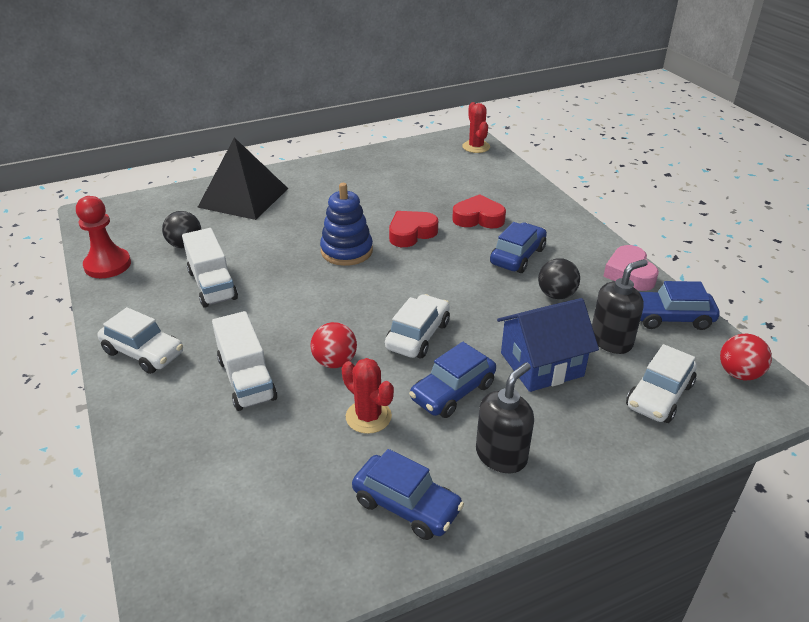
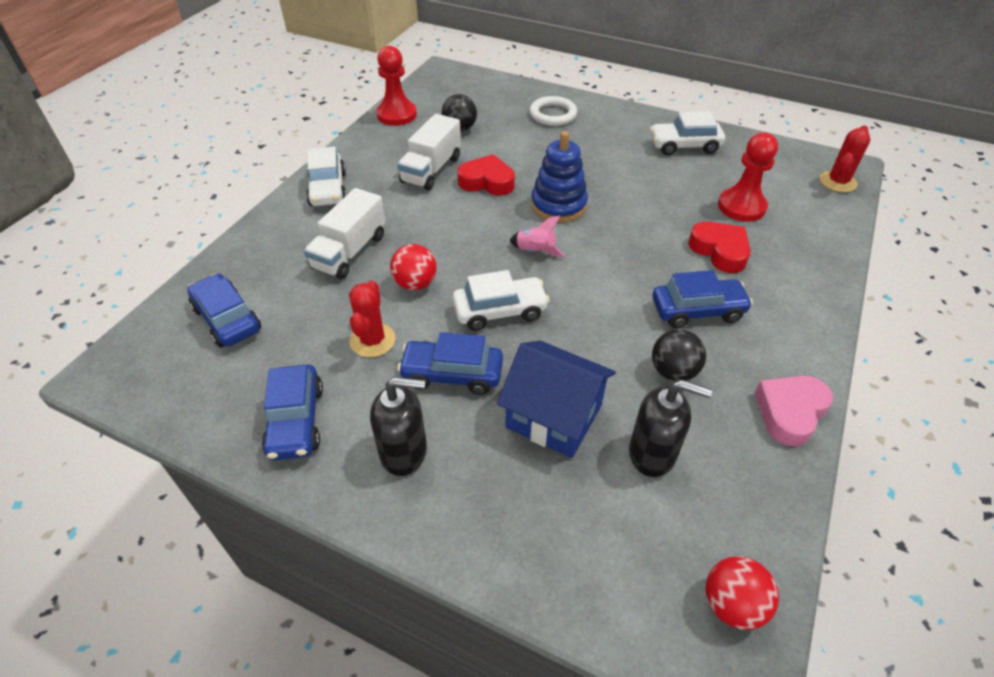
camera: 50 degrees right, 10 degrees up
black pyramid [197,137,288,220] -> white ring [529,96,577,126]
red heart [389,211,438,247] -> red heart moved to [457,154,515,196]
white car [626,344,697,423] -> white car moved to [650,111,725,155]
blue car [639,281,720,330] -> blue car moved to [187,273,261,348]
none -> pink rocket [510,216,565,257]
none -> red pawn [718,133,778,222]

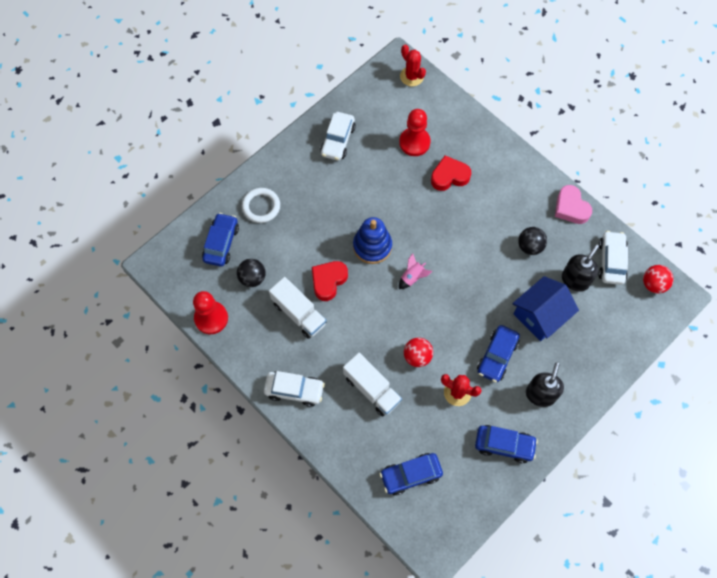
camera: 70 degrees left, 20 degrees up
white car [452,270,550,331] -> white car moved to [598,231,628,285]
blue car [653,270,753,328] -> blue car moved to [202,213,239,267]

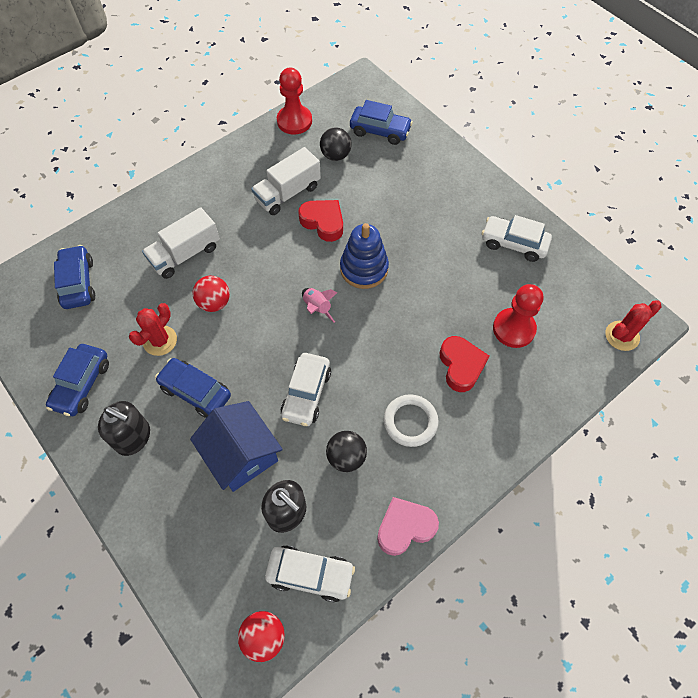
camera: 95 degrees right, 5 degrees down
white ring [242,188,280,223] -> white ring moved to [383,394,439,447]
white car [264,371,325,407] -> white car moved to [280,353,331,426]

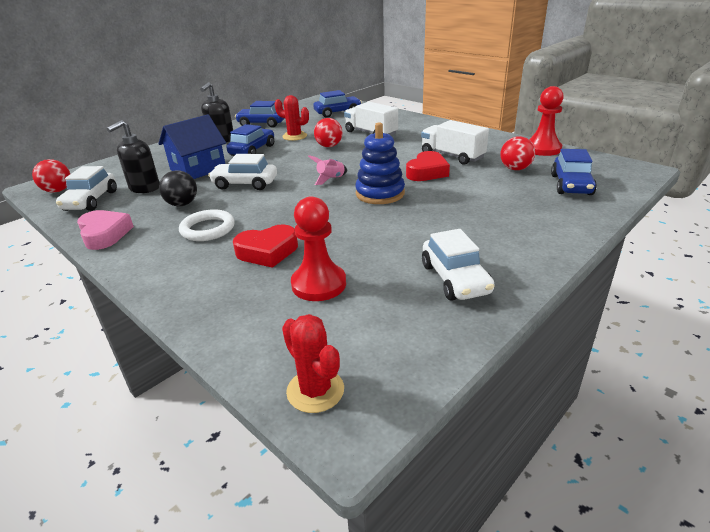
camera: 85 degrees right, 30 degrees down
black ball [320,127,352,161] -> red ball [500,136,535,170]
white car [482,215,552,262] -> white car turned 150 degrees clockwise [422,229,494,301]

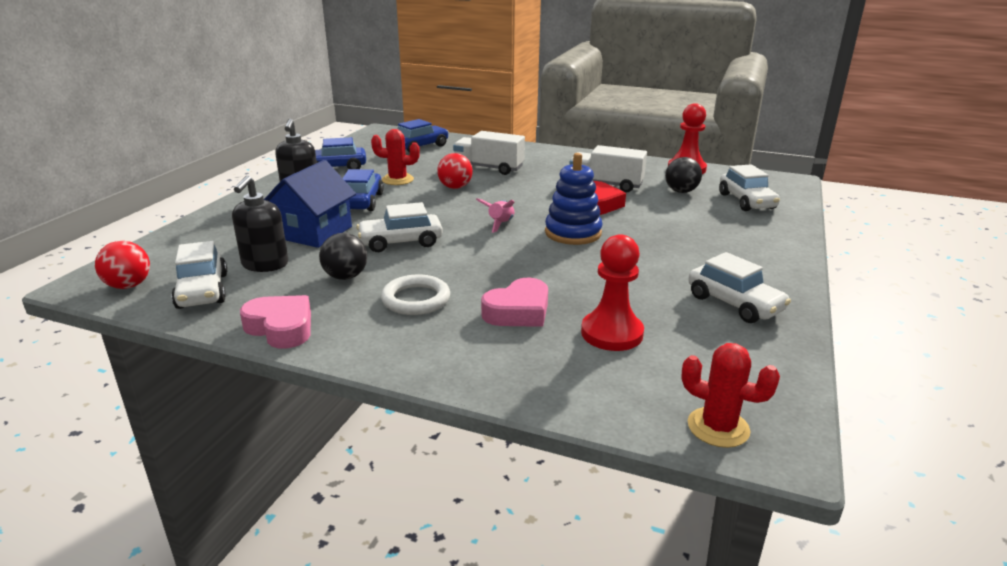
camera: 25 degrees left, 5 degrees down
red heart [233,224,298,268] -> pink heart [481,278,548,327]
red ball [500,136,535,170] -> black ball [665,157,702,193]
blue car [551,149,597,195] -> white car [719,164,780,211]

